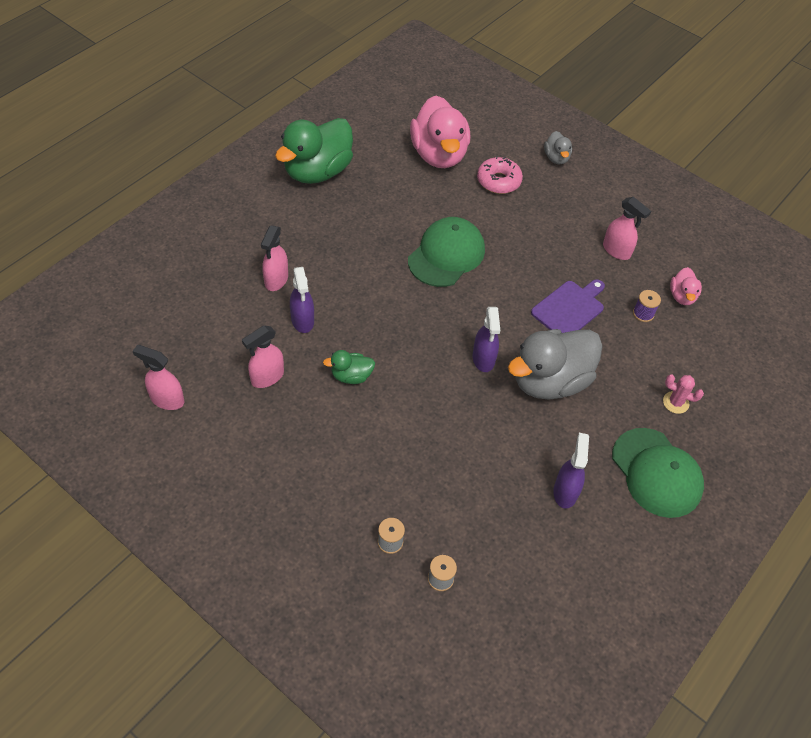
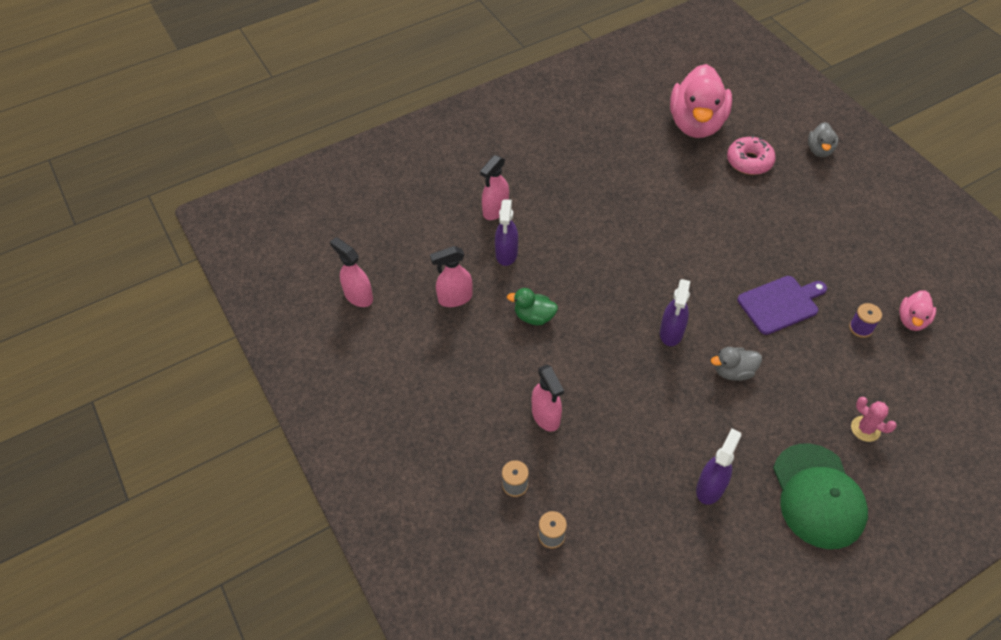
camera: 25 degrees right, 0 degrees up
green duck [275,118,353,184] -> none
green cap [408,217,485,287] -> none
grey duck [508,329,602,400] -> grey duck [711,347,762,381], size x0.47
pink spray bottle [603,197,651,260] -> pink spray bottle moved to [532,365,564,432]

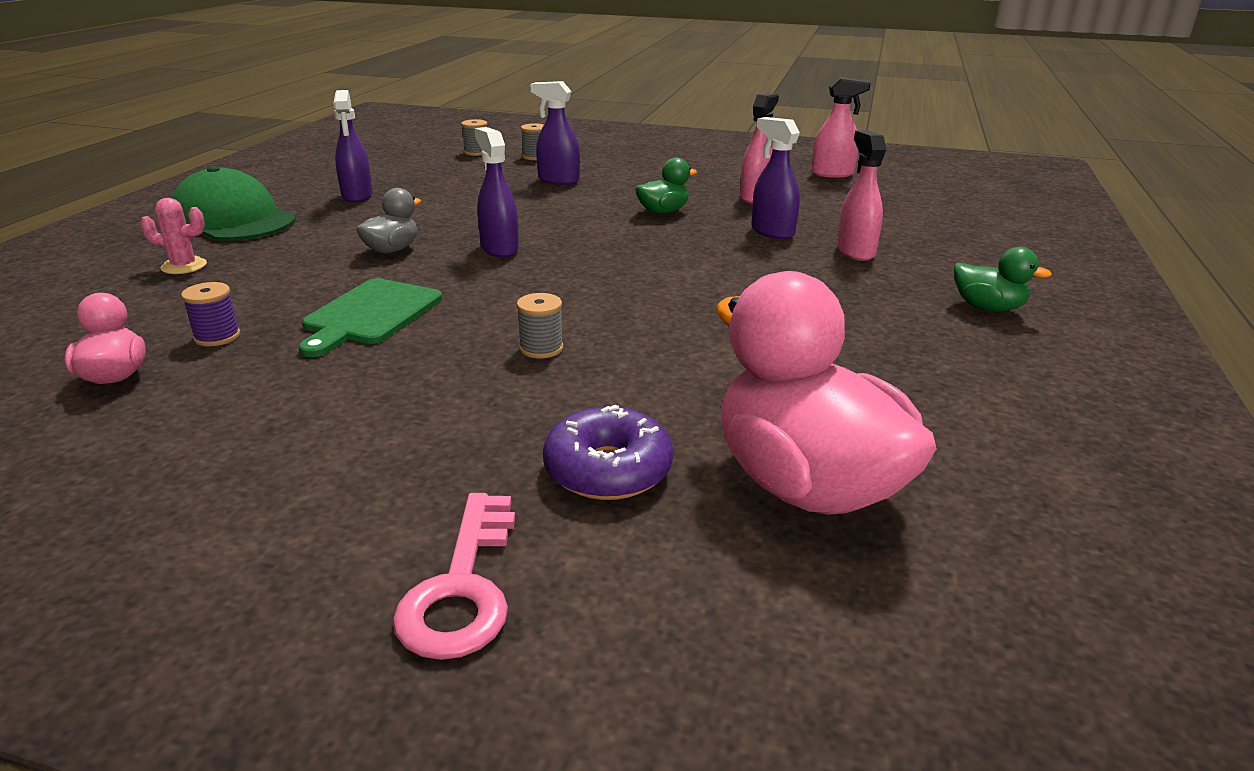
camera: 135 degrees right, 25 degrees down
pink spray bottle [532,365,564,432] -> purple spray bottle [530,81,580,185]
pink donut [727,136,776,175] -> purple donut [543,405,673,500]
purple cutting board [737,276,827,335] -> green cutting board [299,278,442,357]
grey duck [808,122,838,157] -> pink key [393,493,515,660]
none -> grey spool [517,293,563,359]
none -> green duck [954,247,1052,312]

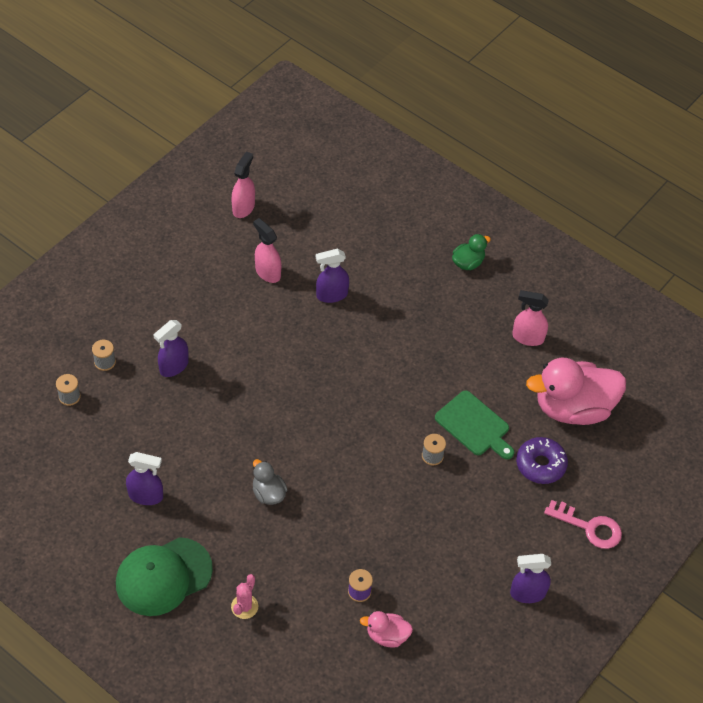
camera: 70 degrees left, 25 degrees up
green cutting board [299,278,442,357] -> green cutting board moved to [435,390,514,459]
purple spray bottle [474,127,519,257] -> purple spray bottle moved to [510,554,551,603]
green duck [635,157,697,214] -> none
pink spray bottle [837,130,886,261] -> pink spray bottle moved to [512,290,549,346]

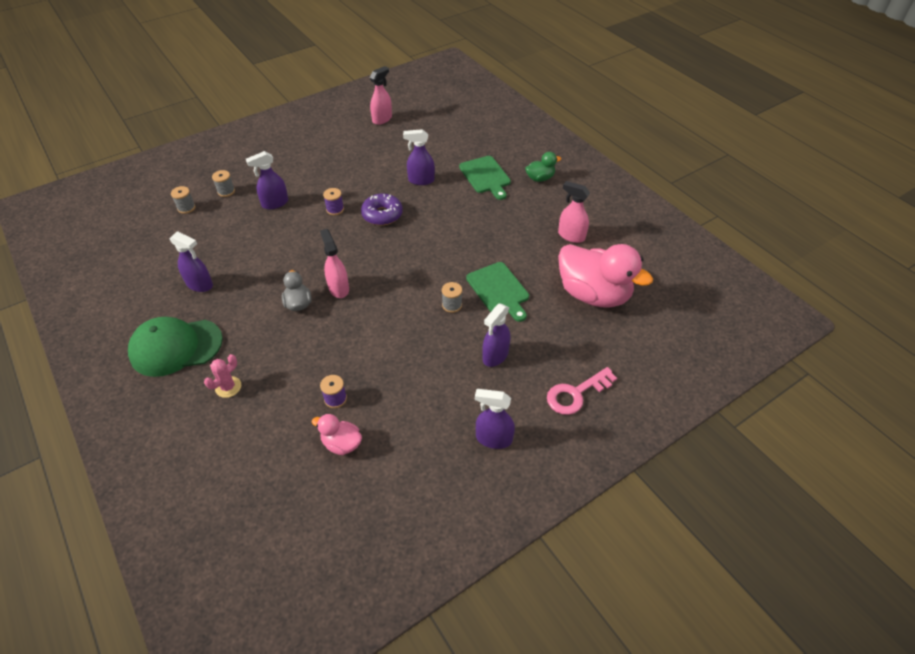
camera: 20 degrees right, 5 degrees down
pink spray bottle [253,218,281,283] -> pink spray bottle moved to [320,229,349,298]
purple donut [516,437,568,484] -> purple donut moved to [361,194,403,226]
pink duck [526,358,626,425] -> pink duck turned 150 degrees counterclockwise [558,244,653,307]
pink key [544,500,622,549] -> pink key turned 105 degrees clockwise [547,367,617,415]
none -> purple spool [323,188,344,215]
none -> green cutting board [459,156,511,200]
none -> purple spray bottle [482,303,510,367]

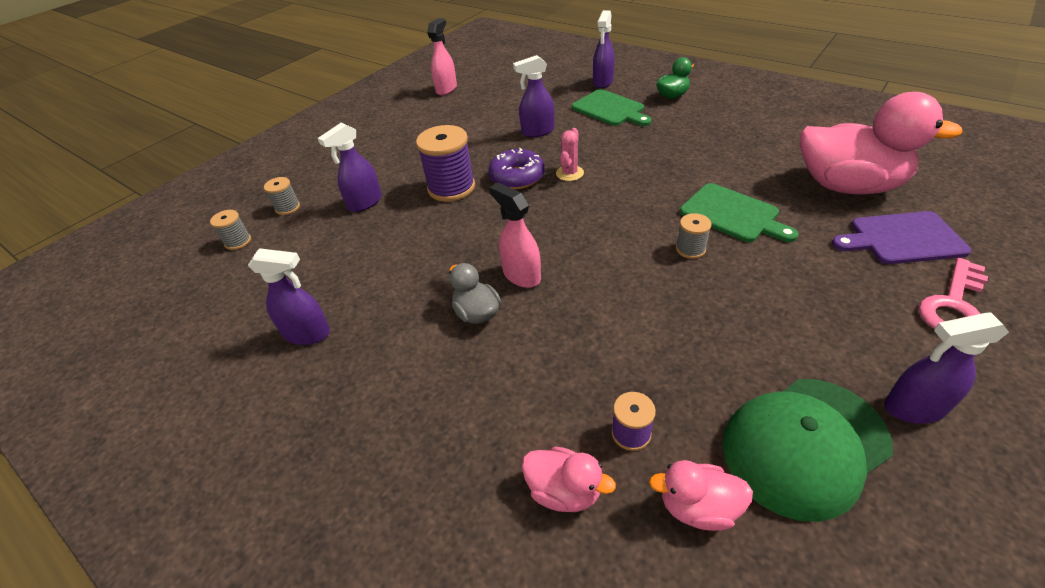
camera: 15 degrees left, 5 degrees down
green cap [128,317,223,377] -> green cap moved to [722,379,893,522]
pink cactus [204,354,241,398] -> pink cactus moved to [556,128,584,181]
purple spool [323,188,344,215] -> purple spool [416,125,475,202], size x1.97
purple spray bottle [482,303,510,367] -> purple spray bottle moved to [593,10,615,88]
pink spray bottle [558,181,590,243] -> none
none -> pink duck [522,447,616,512]
none -> purple cutting board [832,211,971,264]

